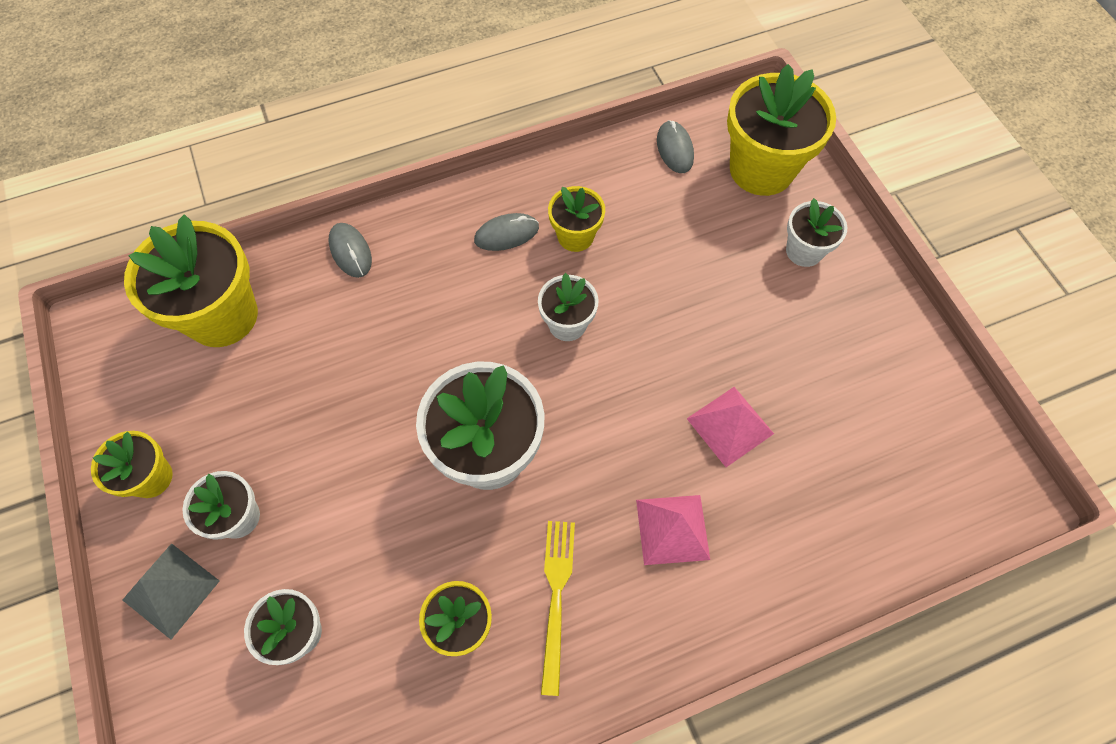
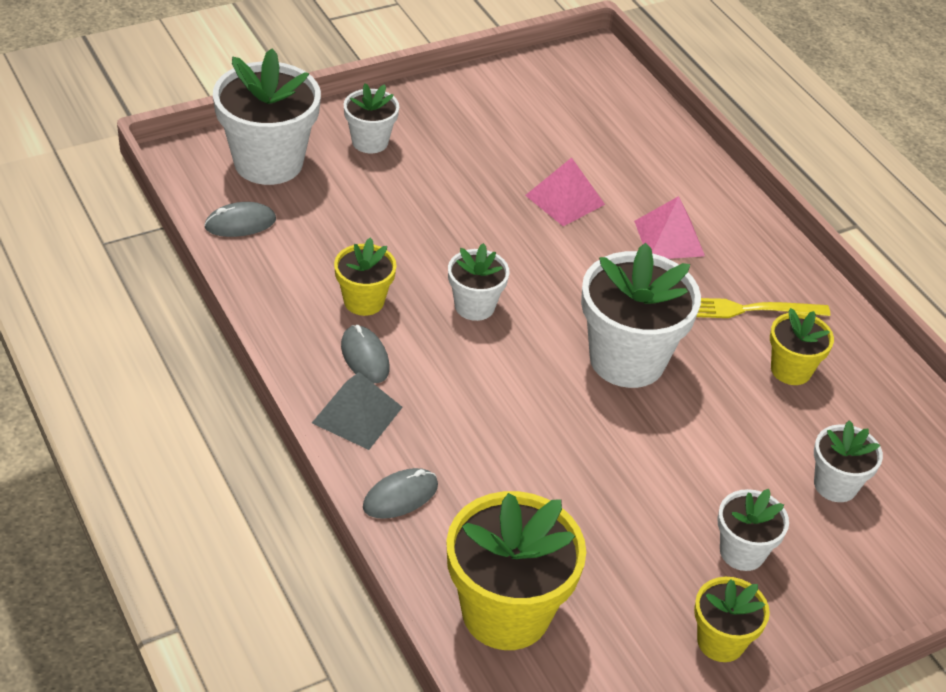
camera: 100 degrees left, 20 degrees down
grey pyramid [123,543,220,640] -> grey pyramid moved to [312,372,403,450]
yellow flower pot [727,64,836,196] -> white flower pot [213,48,321,185]

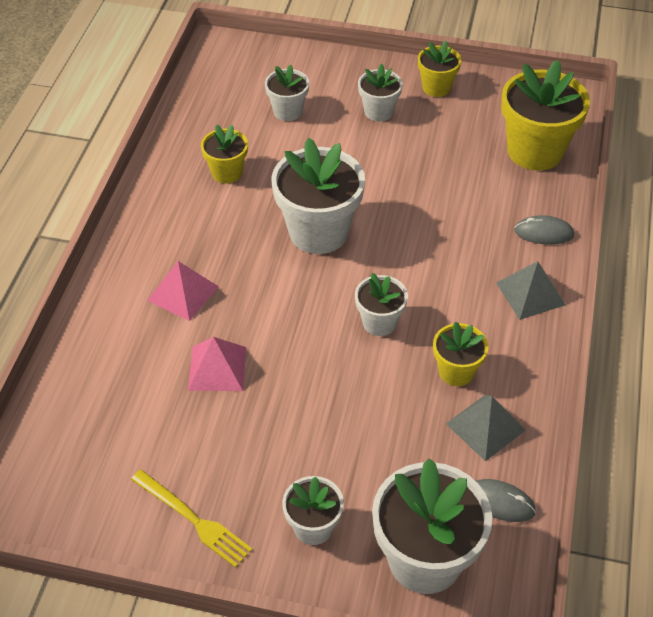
camera: 135 degrees left, 5 degrees up
grey mouse [341,325,390,383] -> none
yellow fork [696,298,830,318] -> yellow fork moved to [131,469,252,568]
none -> grey pyramid [446,394,526,461]

